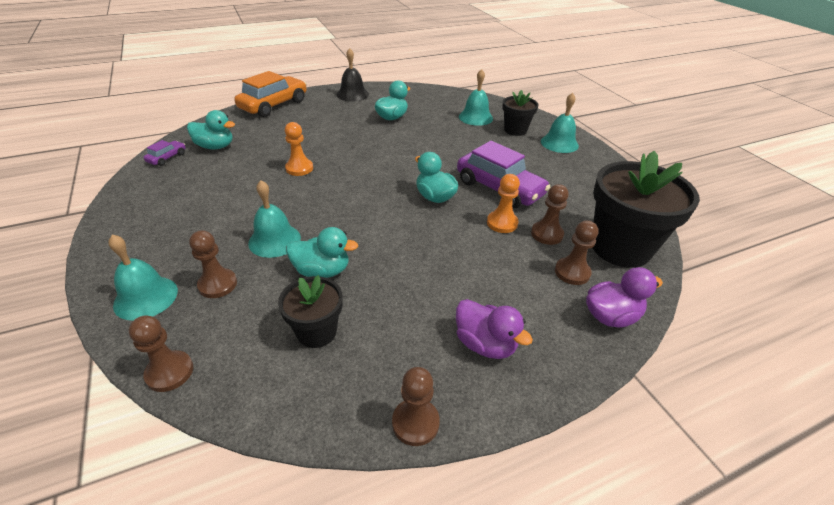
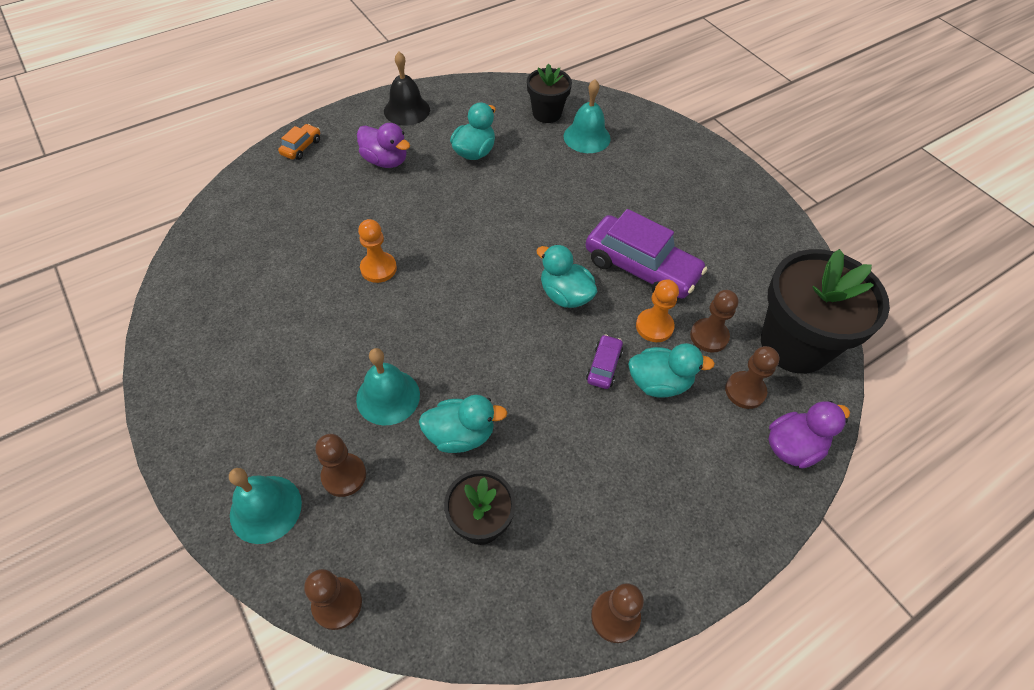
camera: 10 degrees left, 15 degrees up
purple car [144,140,186,166] -> purple car moved to [586,334,623,389]
turquoise duck [187,110,235,149] -> turquoise duck moved to [628,343,715,398]
orange car [234,71,307,117] -> orange car [278,124,320,160], size x0.46
purple duck [456,299,533,359] -> purple duck moved to [357,123,410,168]
black flower pot [502,90,538,136] -> black flower pot moved to [527,63,572,123]
turquoise bell [541,93,579,153] -> none

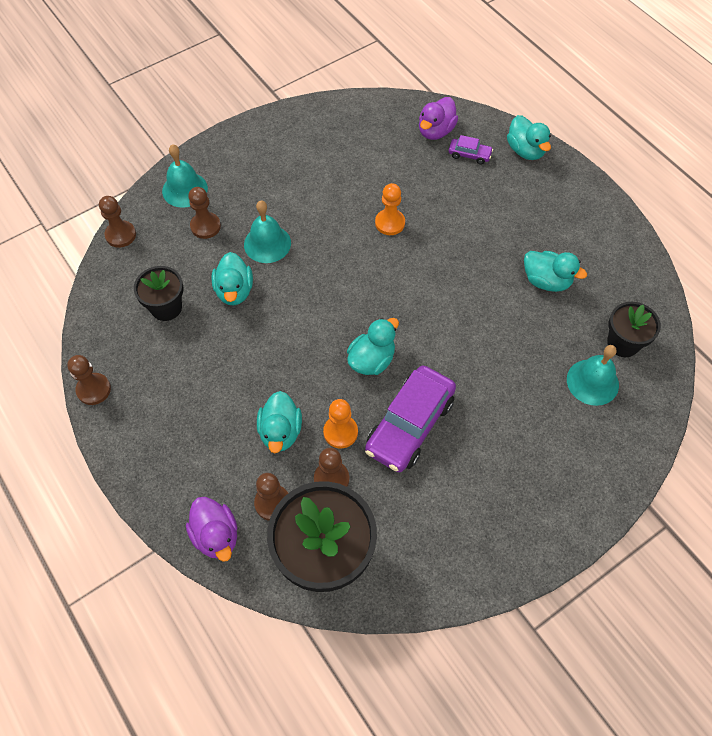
camera: 90 degrees right, 5 degrees up
orange car [278,124,320,160] -> turquoise duck [507,115,551,160]
purple duck [357,123,410,168] -> purple duck moved to [419,97,458,140]
black bell [384,52,430,126] -> none
purple car [586,334,623,389] -> purple car moved to [449,135,493,164]

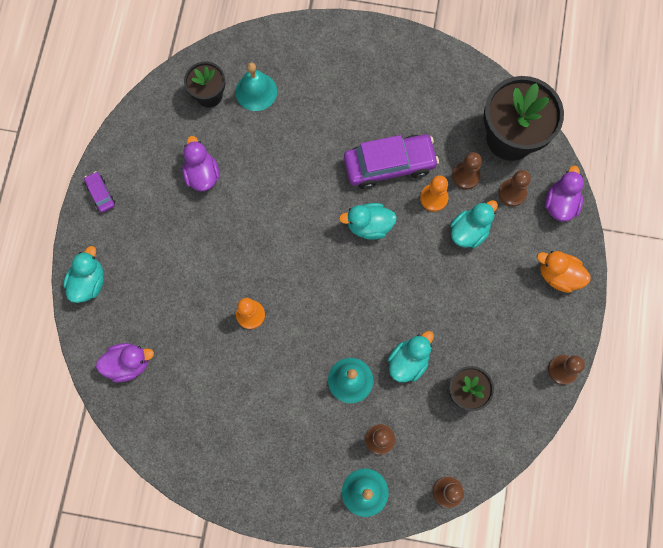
camera: 135 degrees left, 15 degrees up
purple car [449,135,493,164] -> purple car moved to [84,171,115,213]
turquoise duck [524,251,587,292] -> purple duck [182,136,220,192]
none -> orange duck [537,251,591,293]

